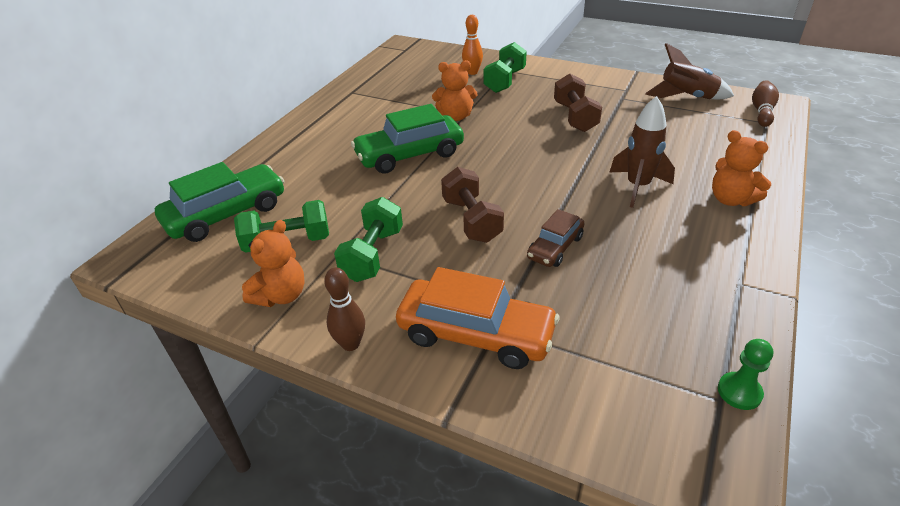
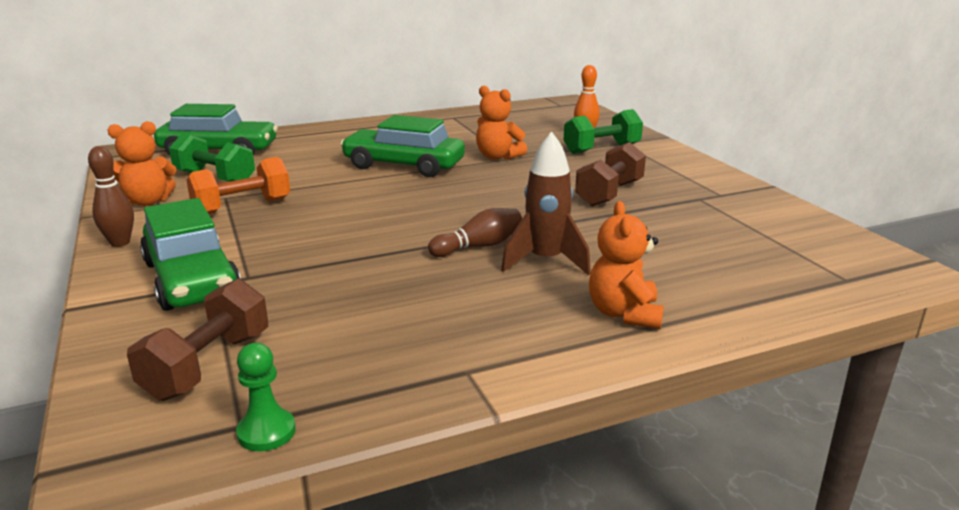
camera: 40 degrees right, 15 degrees down
green dumbbell [334,197,403,282] -> orange dumbbell [186,157,290,214]
orange car [396,267,559,369] -> green car [140,198,241,311]
brown dumbbell [441,167,504,243] -> brown dumbbell moved to [127,279,268,401]
brown car [527,209,585,267] -> none
brown rocket [645,43,734,99] -> none
brown bowling pin [752,80,779,127] -> brown bowling pin moved to [428,208,522,257]

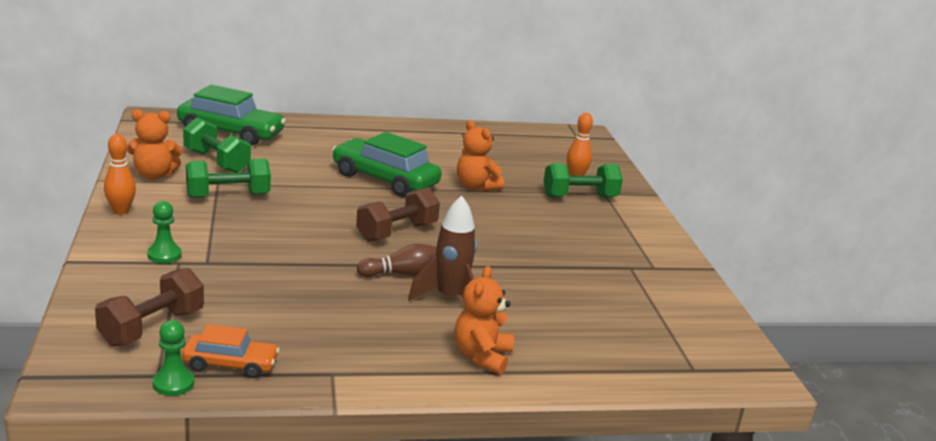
camera: 10 degrees right, 0 degrees up
brown bowling pin [88,146,134,247] -> orange bowling pin [104,134,136,215]
green car [140,198,241,311] -> green pawn [147,201,182,263]
orange dumbbell [186,157,290,214] -> green dumbbell [186,158,271,198]
brown dumbbell [575,142,646,207] -> brown dumbbell moved to [356,188,440,242]
none -> orange car [182,324,280,378]

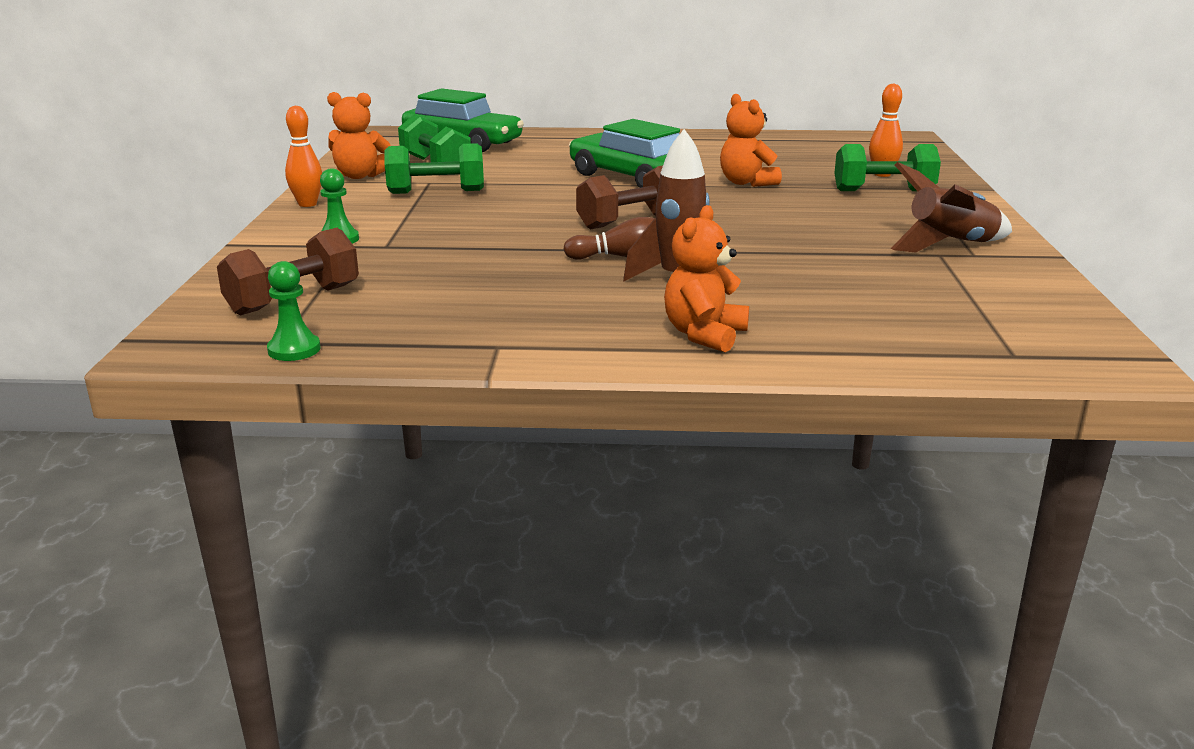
camera: 15 degrees right, 0 degrees up
orange car [182,324,280,378] -> none
none -> brown rocket [891,162,1012,253]

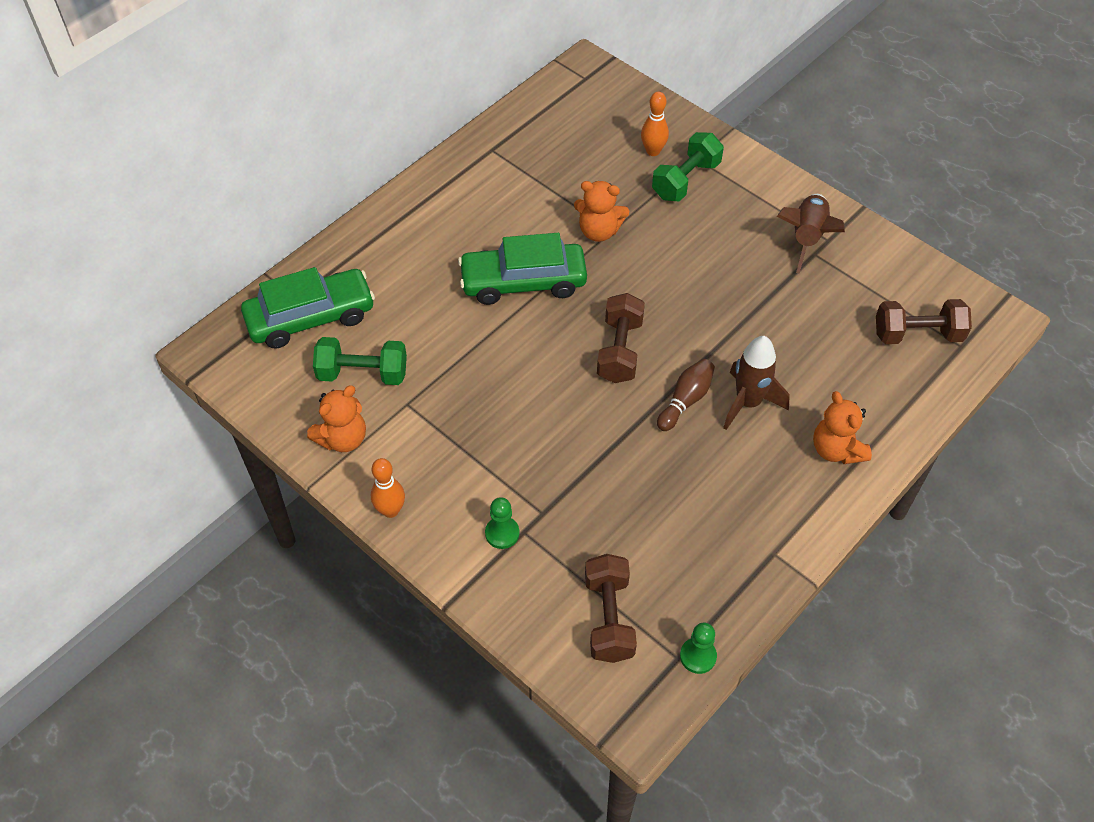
camera: 50 degrees left, 30 degrees up
green dumbbell [385,143,484,194] -> none
none -> brown dumbbell [876,299,972,344]

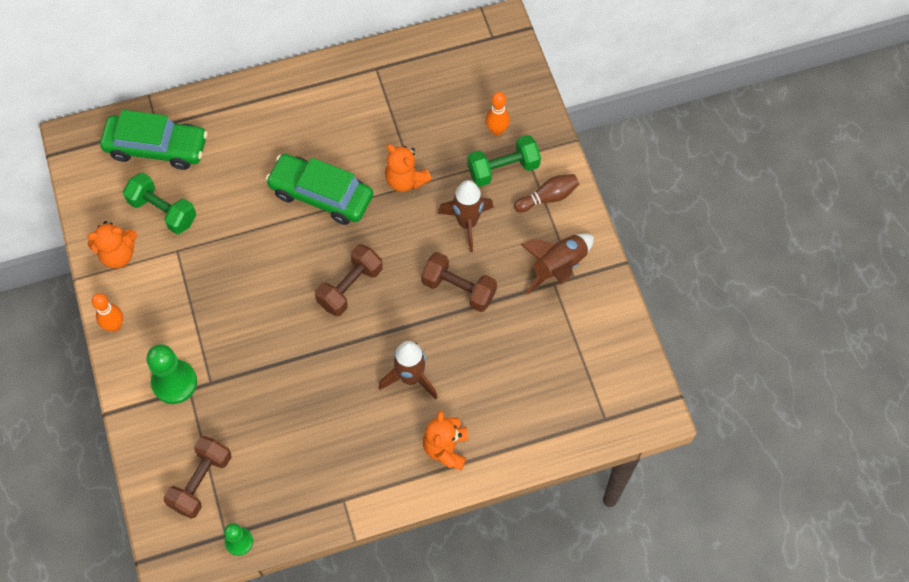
camera: 30 degrees right, 10 degrees up
green pawn [485,497,519,549] -> green pawn [147,344,197,404], size x1.69
brown bowling pin [657,359,715,431] -> brown bowling pin moved to [514,174,579,212]
brown dumbbell [876,299,972,344] -> brown dumbbell moved to [421,252,497,312]
none -> brown rocket [438,180,494,252]

